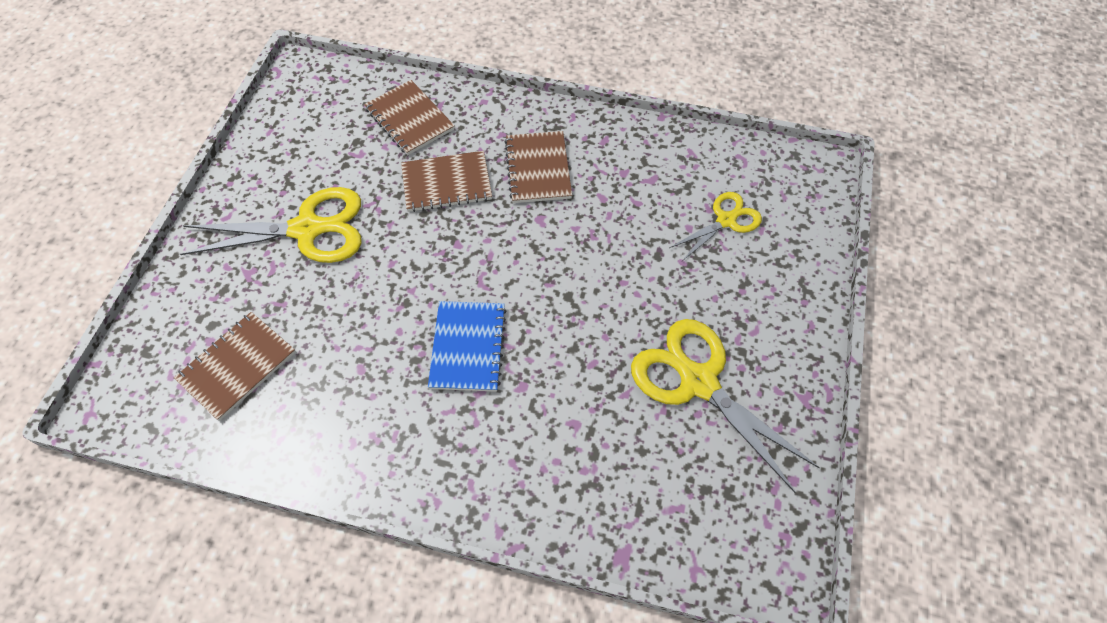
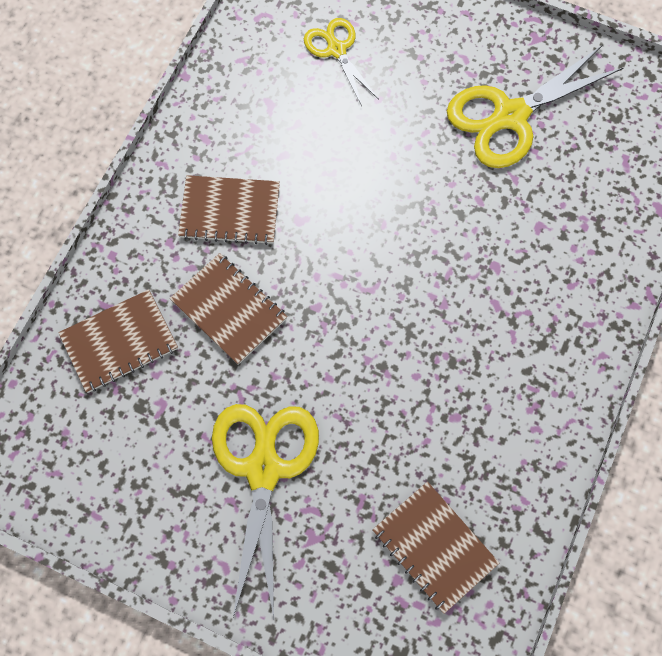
camera: 80 degrees left, 10 degrees up
brown notebook [401,151,492,212] -> brown notebook turned 45 degrees counterclockwise [170,253,288,365]
blue notebook [428,301,507,392] -> none

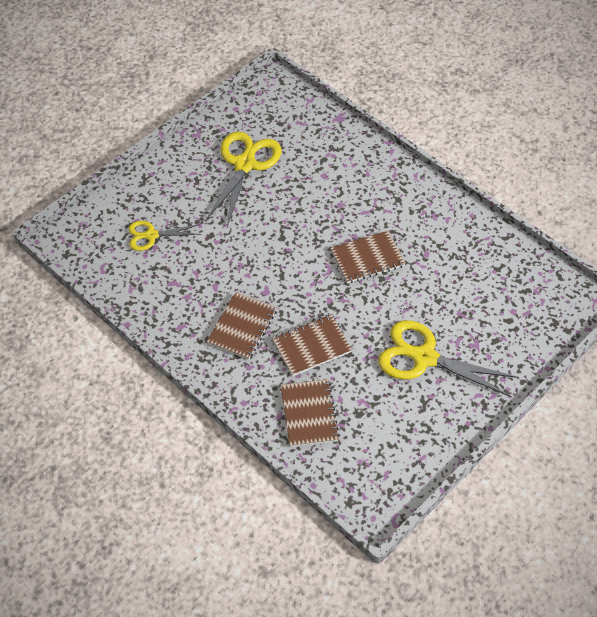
camera: 70 degrees left, 15 degrees down
brown notebook [372,482,499,614] -> brown notebook moved to [331,230,406,283]
yellow scissors [447,46,623,168] -> yellow scissors turned 150 degrees counterclockwise [205,131,282,227]

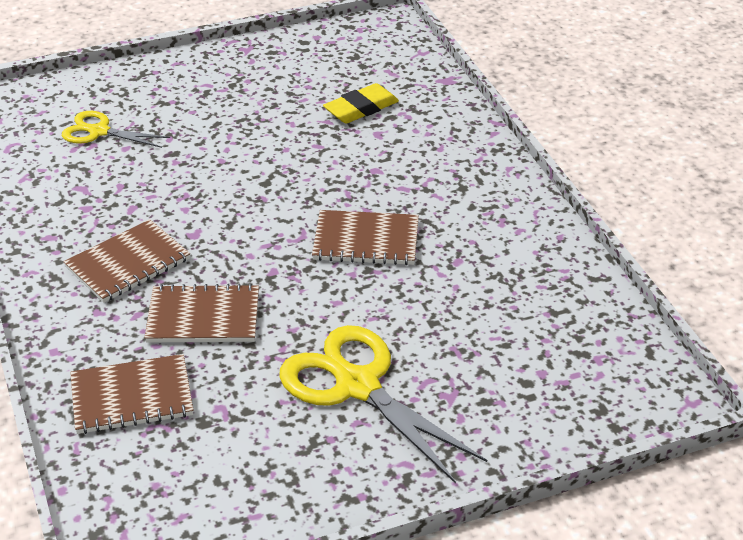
camera: 25 degrees right, 15 degrees down
yellow scissors [205,131,282,227] -> none
brown notebook [280,379,339,447] -> brown notebook turned 60 degrees clockwise [70,354,193,434]
none -> yellow eraser [323,83,399,124]

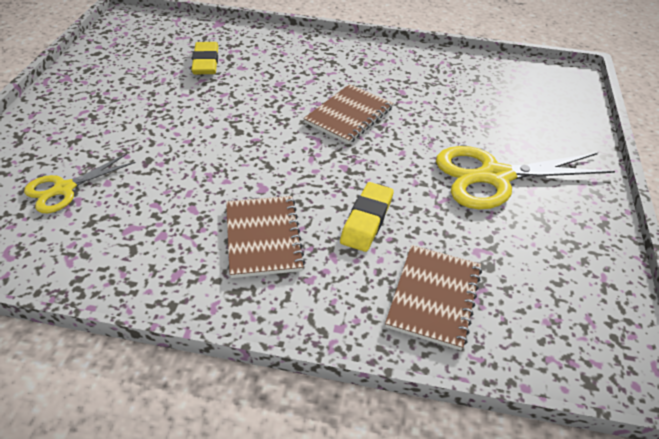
camera: 60 degrees left, 5 degrees up
brown notebook [144,284,259,343] -> yellow eraser [340,182,394,252]

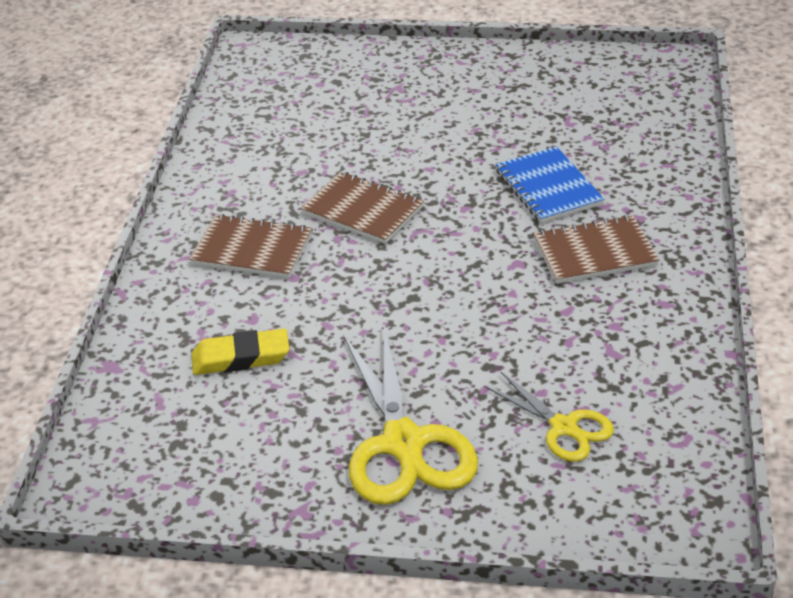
camera: 90 degrees left, 5 degrees down
yellow eraser [340,182,394,252] -> blue notebook [495,147,605,223]
brown notebook [385,245,482,350] -> brown notebook moved to [189,214,312,278]
yellow scissors [436,146,615,209] -> yellow scissors moved to [343,326,478,505]

